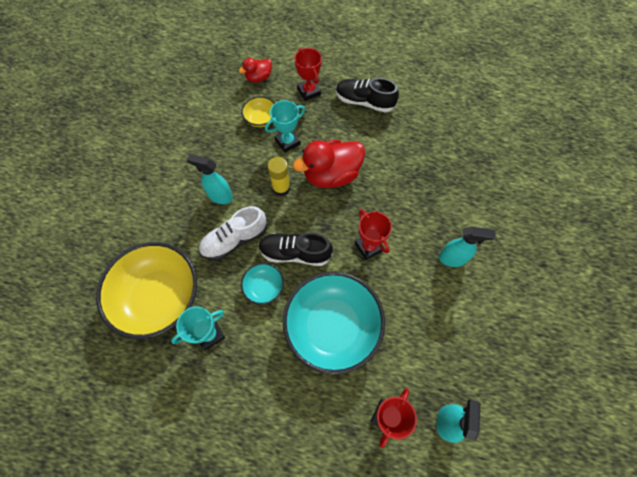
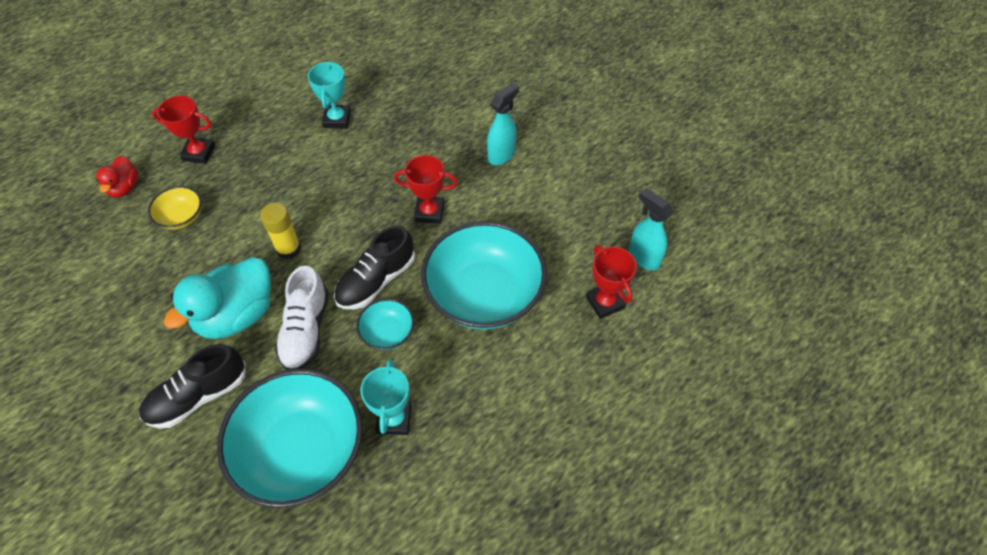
camera: 55 degrees left, 10 degrees down
yellow bowl [96,242,197,339] -> turquoise bowl [217,369,363,508]
turquoise spray bottle [187,154,233,204] -> turquoise duck [163,257,271,339]
turquoise trophy [265,100,305,153] -> turquoise trophy moved to [308,61,351,129]
red duck [293,140,365,188] -> none
black shoe [336,78,399,113] -> black shoe moved to [139,344,246,429]

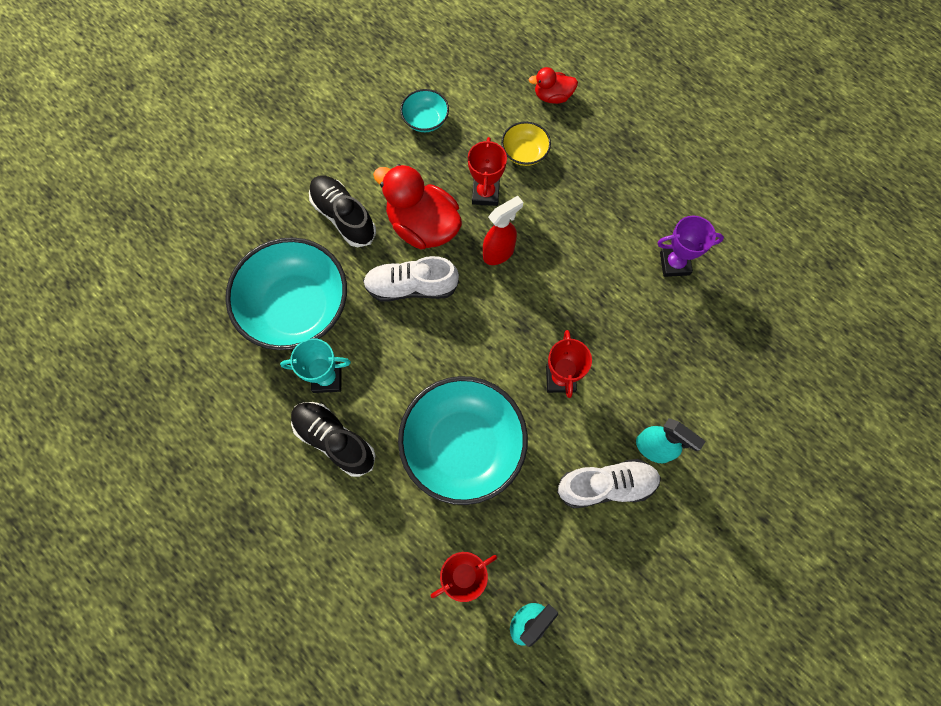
camera: 85 degrees right, 15 degrees up
red trophy [152,96,215,164] -> red trophy moved to [468,137,507,206]
turquoise duck [163,257,271,339] -> red duck [373,164,462,249]
yellow glue stick [260,202,301,259] -> red spray bottle [483,196,523,265]
turquoise trophy [308,61,351,129] -> purple trophy [657,216,724,277]
black shoe [334,225,415,309] -> black shoe moved to [291,402,376,477]
turquoise bowl [356,299,414,350] -> turquoise bowl moved to [400,89,449,132]
none -> white shoe [557,459,661,508]

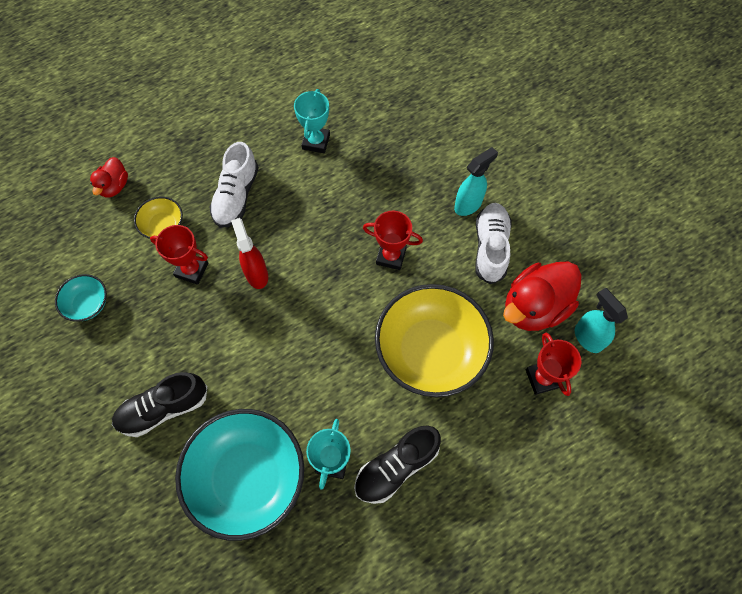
camera: 75 degrees left, 5 degrees down
white shoe [363,256,459,302] -> white shoe moved to [209,142,259,228]
red duck [373,164,462,249] -> red duck moved to [503,261,582,331]
turquoise bowl [398,376,528,505] -> yellow bowl [375,284,494,397]
purple trophy [657,216,724,277] -> turquoise trophy [294,89,330,153]

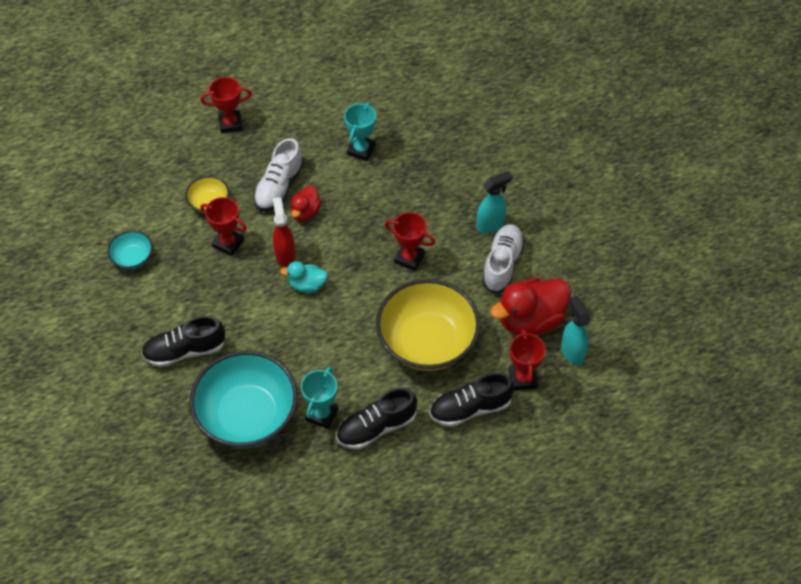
camera: 10 degrees right, 10 degrees down
red duck [90,157,128,198] -> red duck moved to [290,186,322,221]
none -> red trophy [201,77,252,134]
none -> turquoise duck [280,261,328,293]
none -> black shoe [429,372,514,427]

